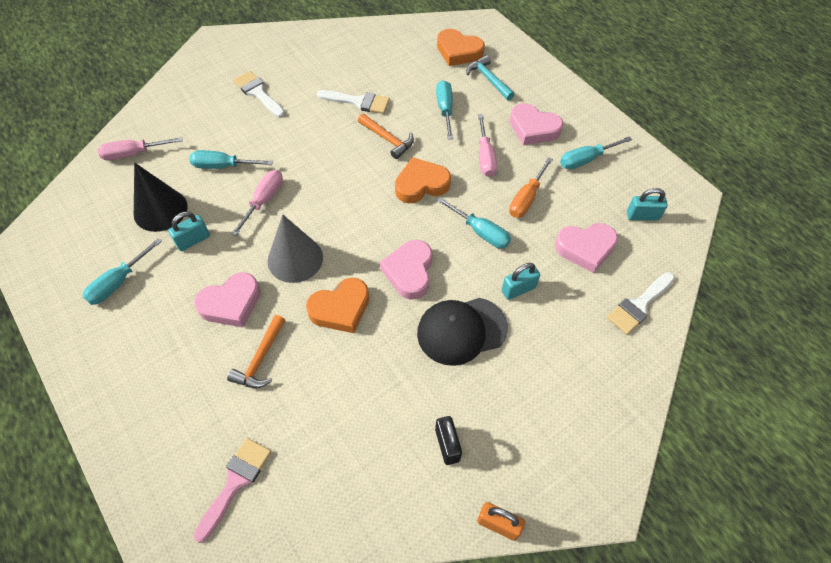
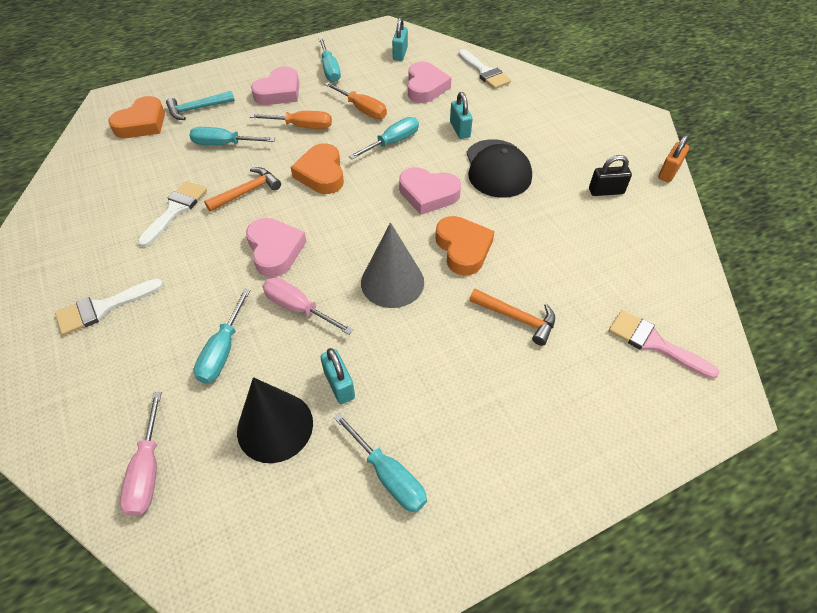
camera: 80 degrees left, 5 degrees down
pink heart [194,272,261,327] -> pink heart moved to [246,218,307,277]
pink screwdriver [478,114,497,177] -> orange screwdriver [250,111,332,129]

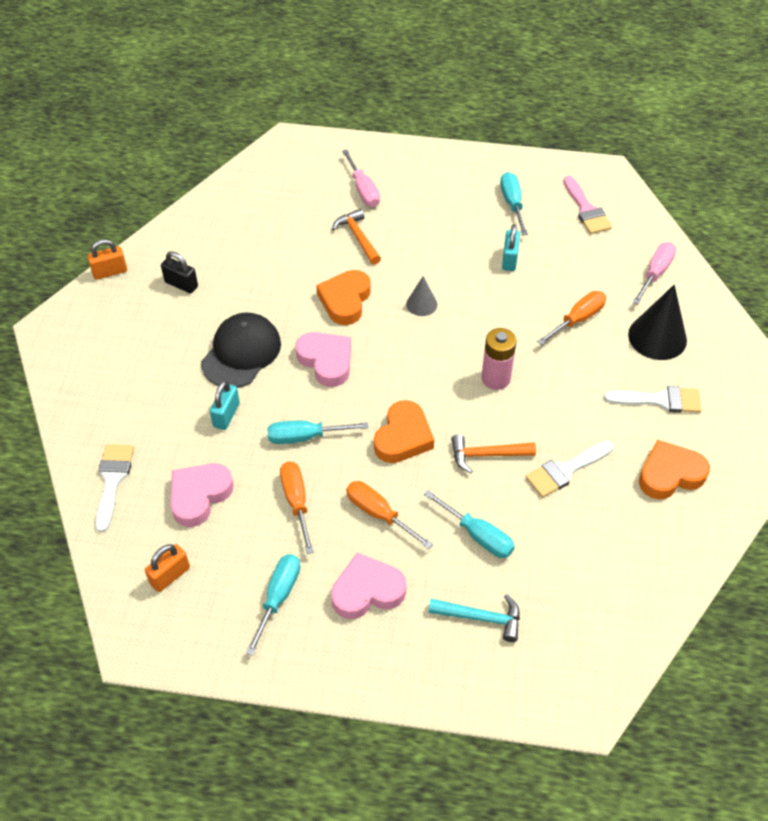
camera: 145 degrees left, 0 degrees up
orange heart [108,96,165,138] -> orange heart moved to [639,440,710,499]
turquoise screwdriver [194,288,251,383] -> orange screwdriver [537,291,606,345]
black cone [237,377,313,463] -> black cone moved to [628,285,687,360]
pink heart [246,218,307,277] -> pink battery [481,328,517,390]
pink screwdriver [263,277,353,335] -> pink screwdriver moved to [342,150,380,207]
grey cone [361,223,424,308] -> grey cone [406,276,437,316], size x0.55
turquoise padlock [392,17,408,61] -> orange padlock [145,544,190,592]
pink brush [609,310,720,379] -> pink brush moved to [564,176,612,234]

